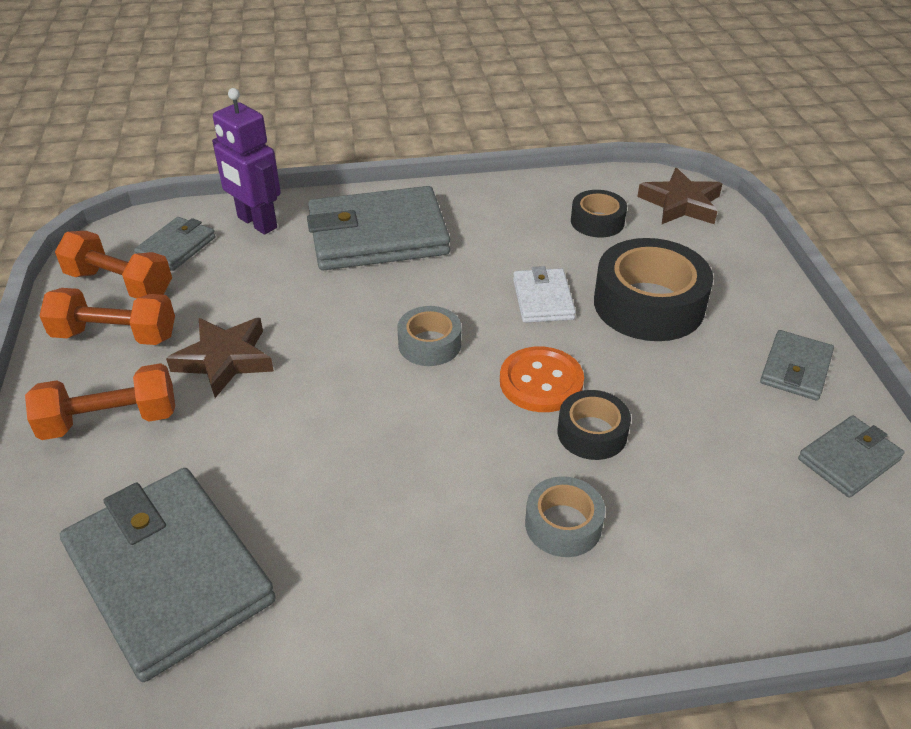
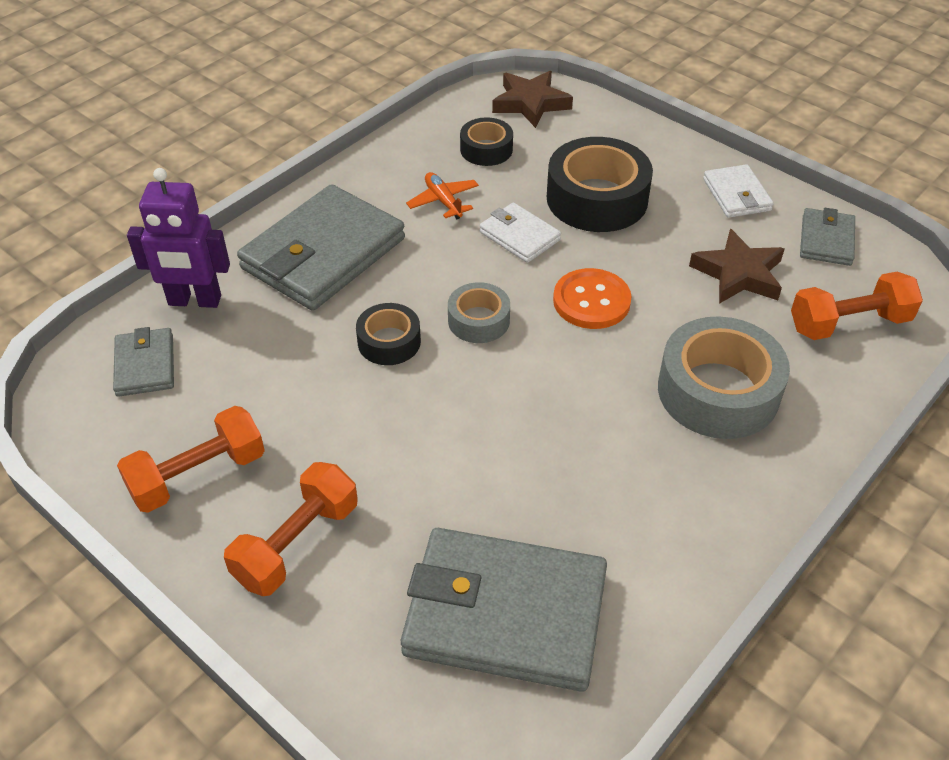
camera: 40 degrees left, 5 degrees up
orange dumbbell [55,231,172,299] -> orange dumbbell moved to [791,271,923,340]
brown star [166,318,274,398] -> brown star moved to [689,229,784,304]
grey tape [525,476,605,557] -> grey tape [658,316,790,439], size x1.83
black tape [557,390,631,460] -> black tape moved to [356,303,421,365]
grey wallet [760,330,834,400] -> white wallet [703,164,774,218]
none -> orange plane [406,172,479,219]

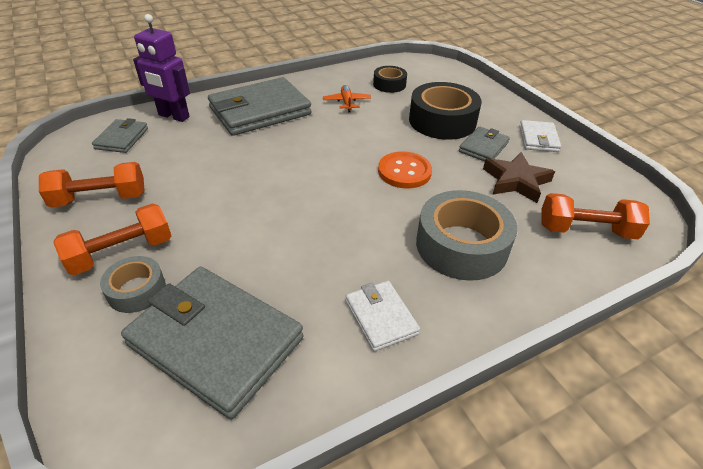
camera: 20 degrees right, 5 degrees down
black tape [356,303,421,365] -> none
grey tape [448,282,510,343] -> grey tape moved to [100,256,166,313]
white wallet [480,203,561,263] -> white wallet moved to [346,281,420,352]
brown star [492,71,573,128] -> none
grey wallet [800,208,855,266] -> grey wallet moved to [459,127,510,162]

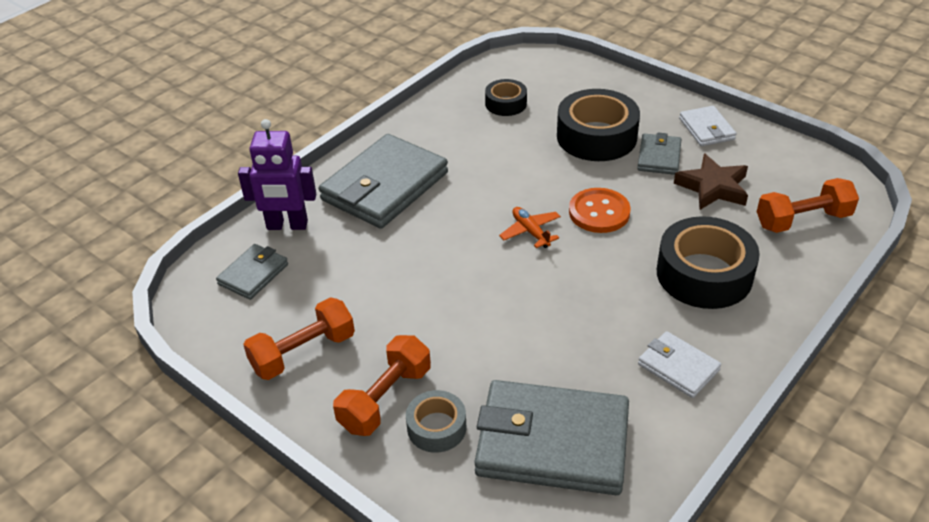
camera: 20 degrees left, 0 degrees up
grey wallet [92,118,148,153] -> grey wallet turned 45 degrees clockwise [216,244,288,300]
orange plane [323,85,371,112] -> orange plane moved to [499,207,561,248]
grey tape [416,190,518,281] -> black tape [657,216,760,309]

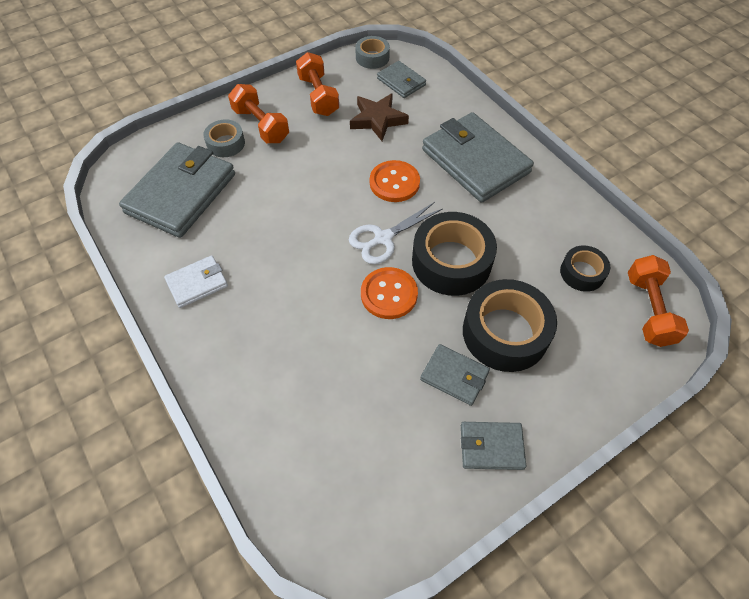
camera: 105 degrees right, 15 degrees up
purple robot [238,119,316,230] -> none
orange plane [499,207,561,248] -> white scissors [349,202,442,264]
black tape [657,216,760,309] -> black tape moved to [412,212,497,296]
brown star [674,153,748,210] -> brown star moved to [350,93,409,141]
white wallet [679,106,736,146] -> grey wallet [461,422,526,470]
orange dumbbell [757,178,859,233] -> orange dumbbell moved to [628,255,689,347]
none -> grey tape [355,36,390,69]
none -> orange button [370,160,420,202]

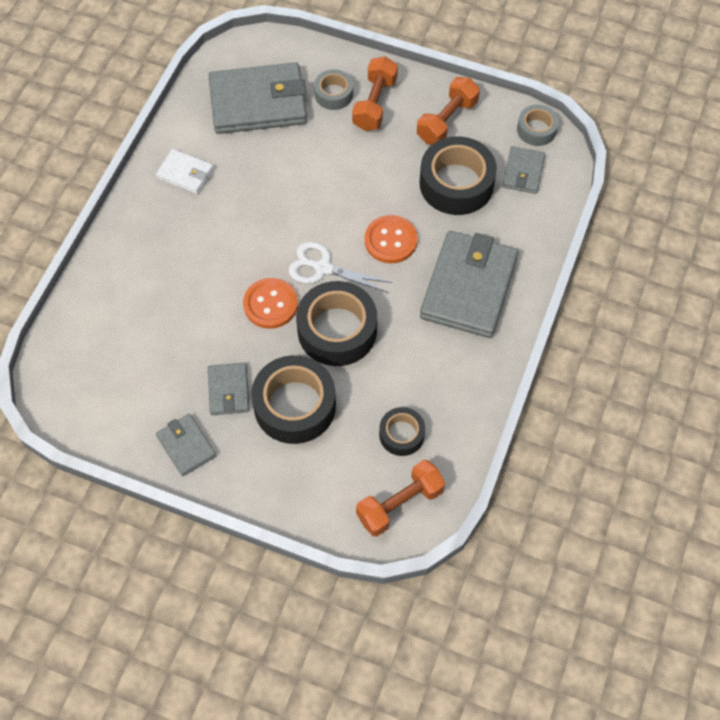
camera: 55 degrees right, 5 degrees up
brown star [350,93,409,141] -> black tape [420,136,497,215]

